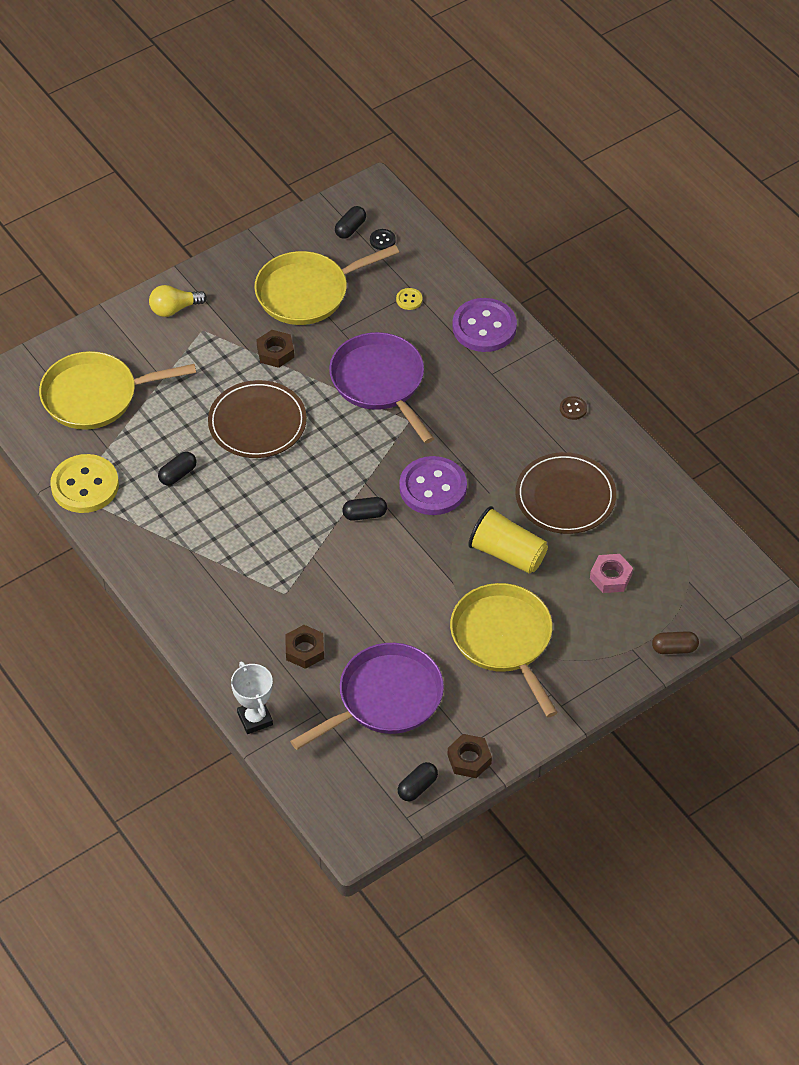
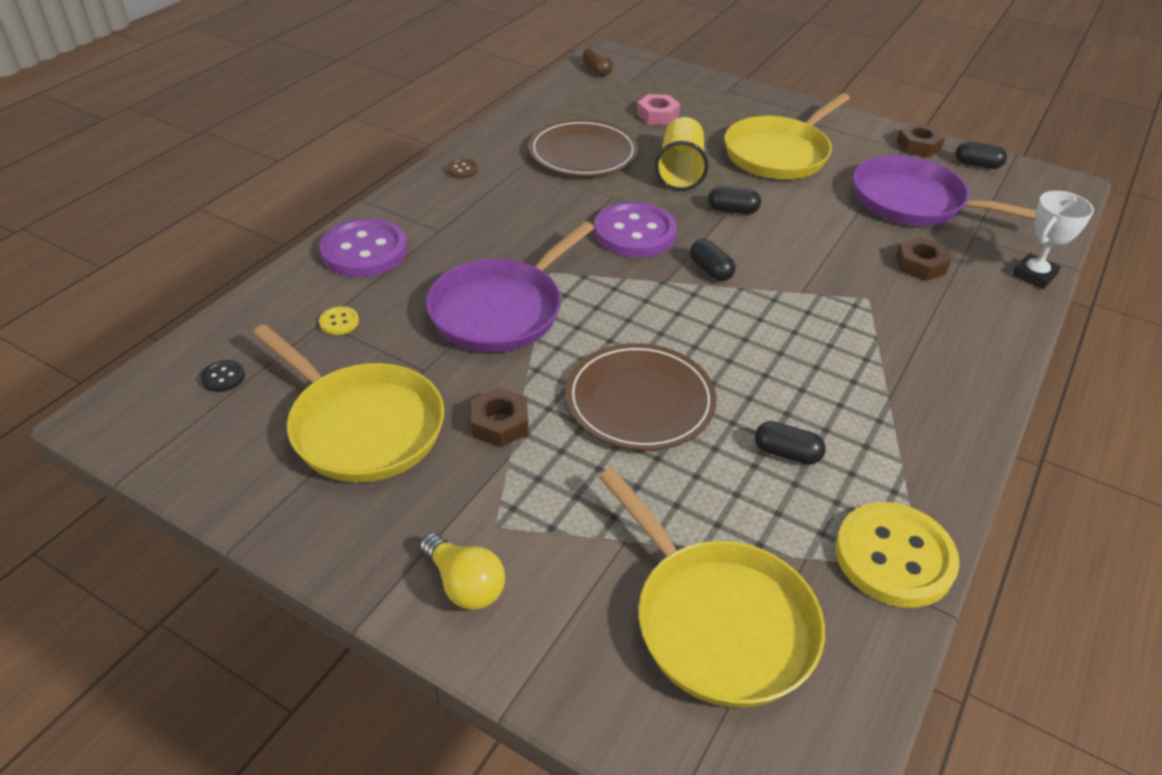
camera: 115 degrees left, 10 degrees down
black capsule [335,206,366,239] -> black capsule moved to [708,186,761,214]
brown capsule [652,631,699,654] -> brown capsule moved to [583,46,613,76]

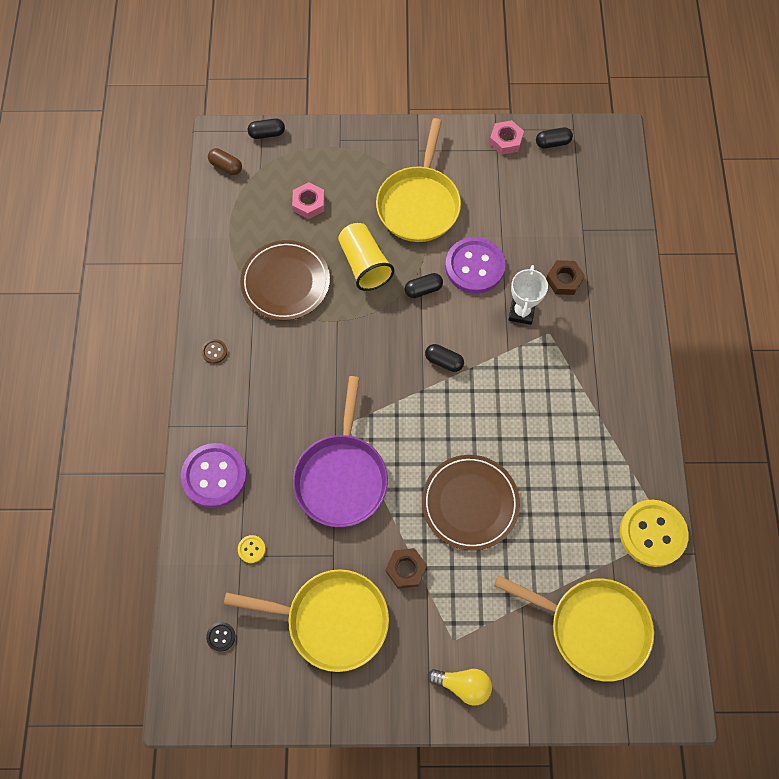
camera: 30 degrees left, 25 degrees up
purple button [594,202,677,257] -> purple button moved to [445,237,505,294]
black capsule [755,421,826,465] -> black capsule moved to [248,118,285,139]
purple pan [853,155,1036,226] -> none
brown nut [897,123,945,157] -> pink nut [489,120,524,155]
white trophy [1012,191,1094,289] -> white trophy moved to [509,265,548,325]

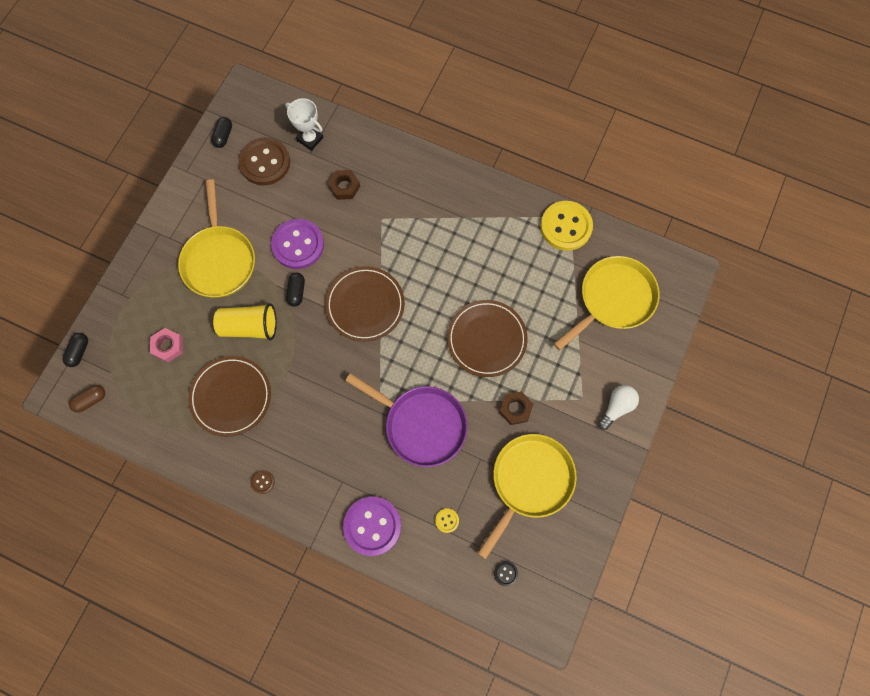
camera: 65 degrees left, 5 degrees up
yellow pan [376,118,461,242] -> yellow pan turned 45 degrees clockwise [178,179,255,298]
black capsule [425,344,464,372] -> brown plate [325,266,405,342]
yellow light bulb [428,669,492,706] -> white light bulb [598,385,639,430]
pink nut [489,120,524,155] -> none
white trophy [509,265,548,325] -> white trophy moved to [285,98,323,151]
none -> brown button [239,137,290,185]

